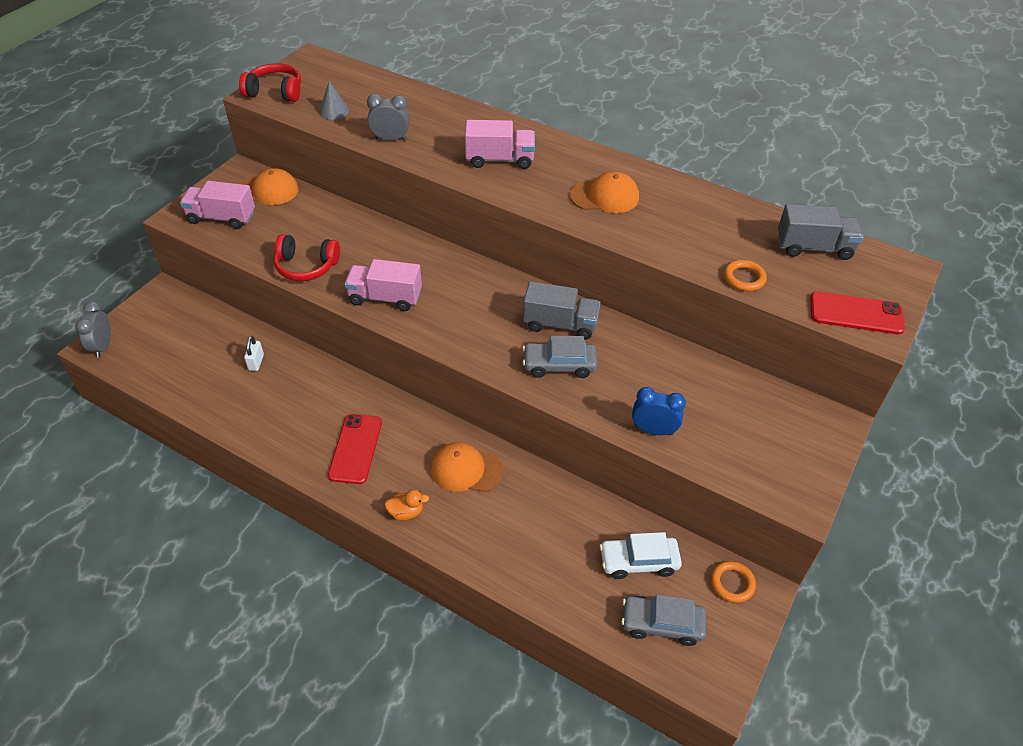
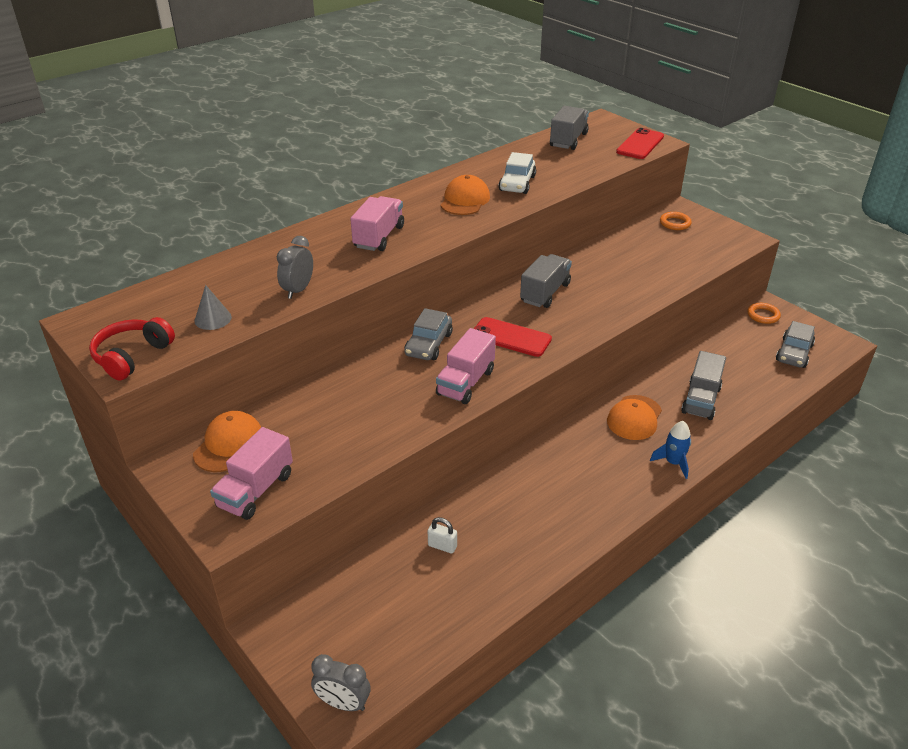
camera: 70 degrees left, 10 degrees down
red headphones [274,234,340,281] -> none
red phone [328,414,382,484] -> red phone moved to [474,317,552,357]
orange duck [384,489,429,520] -> blue rocket [650,421,691,479]
grey car [522,336,597,378] -> grey car moved to [404,308,453,360]
white car [600,532,682,579] -> white car moved to [499,152,536,194]
blue clock [632,387,686,435] -> none
orange ring [724,260,767,291] -> orange ring moved to [660,212,692,230]
none -> grey truck [681,351,726,420]

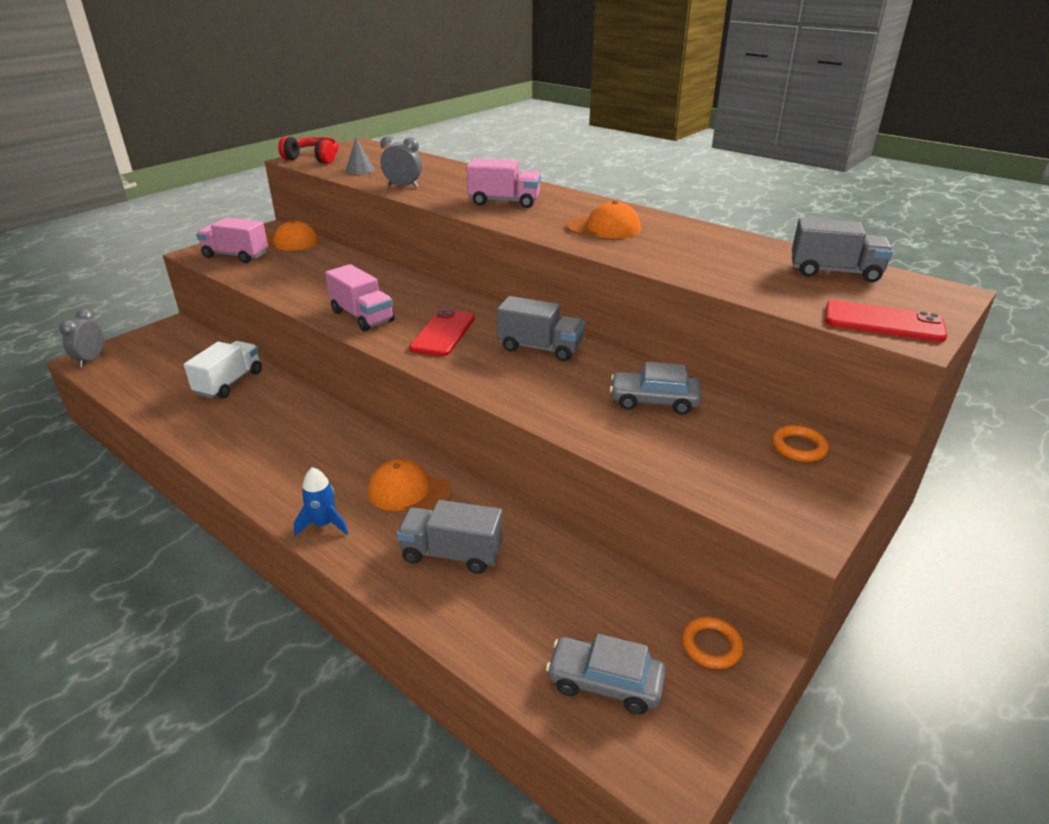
camera: 80 degrees right, 5 degrees down
grey car [404,308,453,360] -> grey car moved to [610,362,701,415]
white padlock [428,517,457,554] -> white truck [184,341,262,399]
pink truck [436,328,496,404] -> pink truck turned 150 degrees counterclockwise [325,264,395,331]
white car [499,152,536,194] -> none

